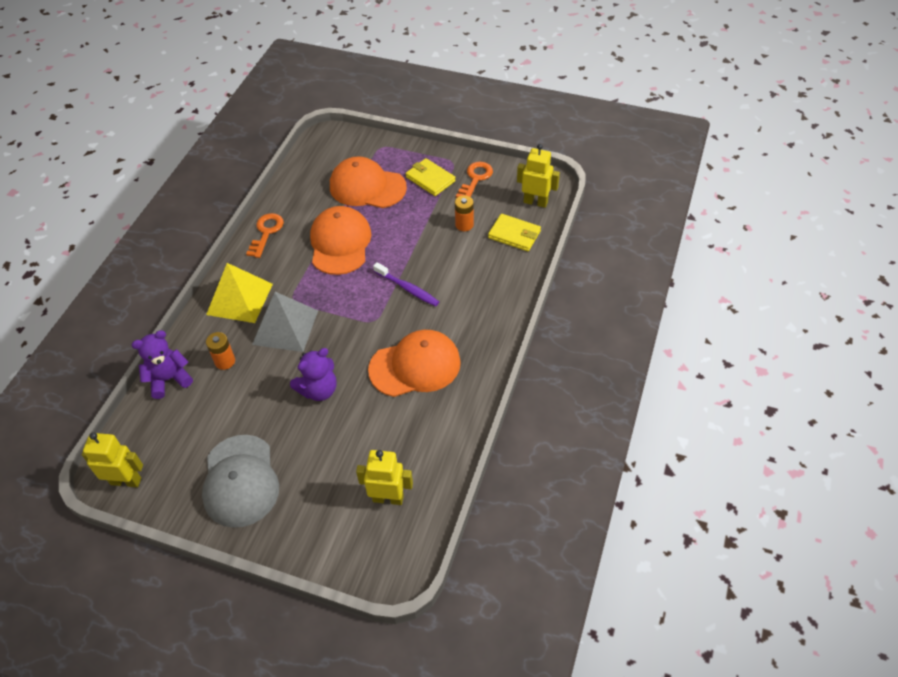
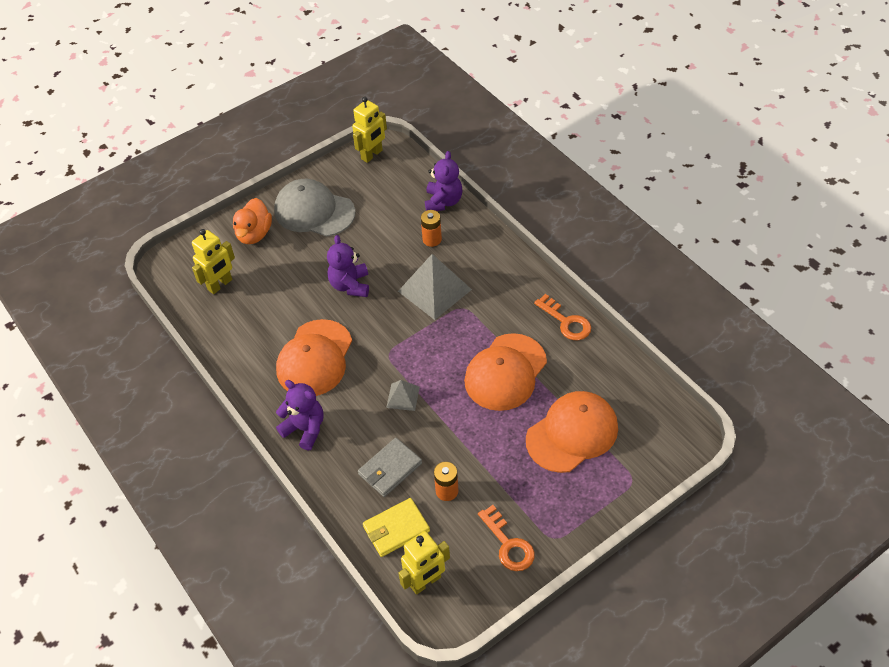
camera: 125 degrees right, 0 degrees up
yellow pyramid [206,263,273,323] -> none
orange cap [310,206,371,275] -> orange cap turned 90 degrees clockwise [464,333,547,411]
purple toothbrush [373,262,439,306] -> grey pyramid [386,380,420,411]
yellow wallet [405,158,456,196] -> none
none -> orange duck [233,198,272,244]
none -> purple teddy bear [276,380,324,450]
none -> grey wallet [358,438,422,497]

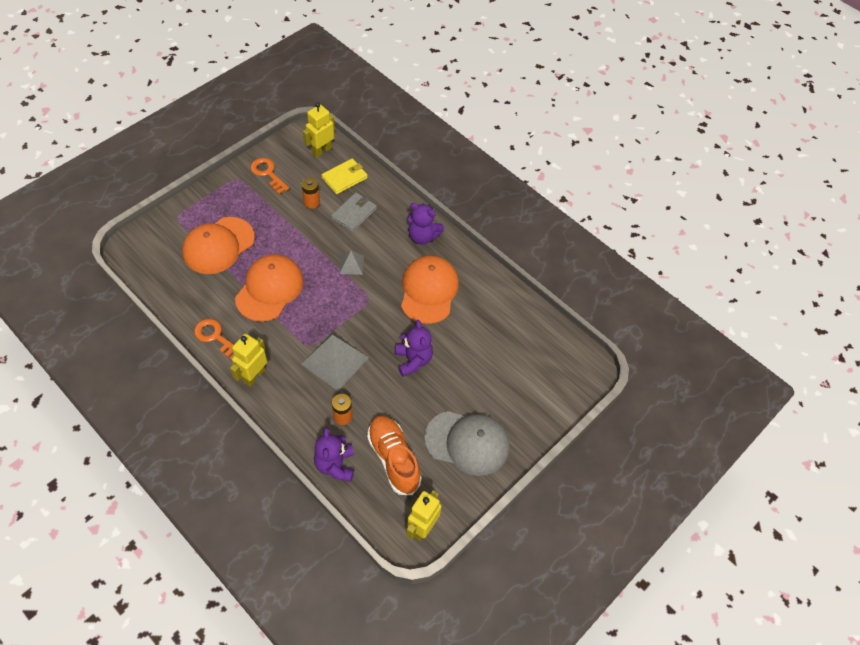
camera: 165 degrees right, 5 degrees up
yellow robot [192,229,235,294] -> yellow robot moved to [230,334,267,387]
orange duck [233,198,272,244] -> none
none -> orange shoe [367,415,422,495]

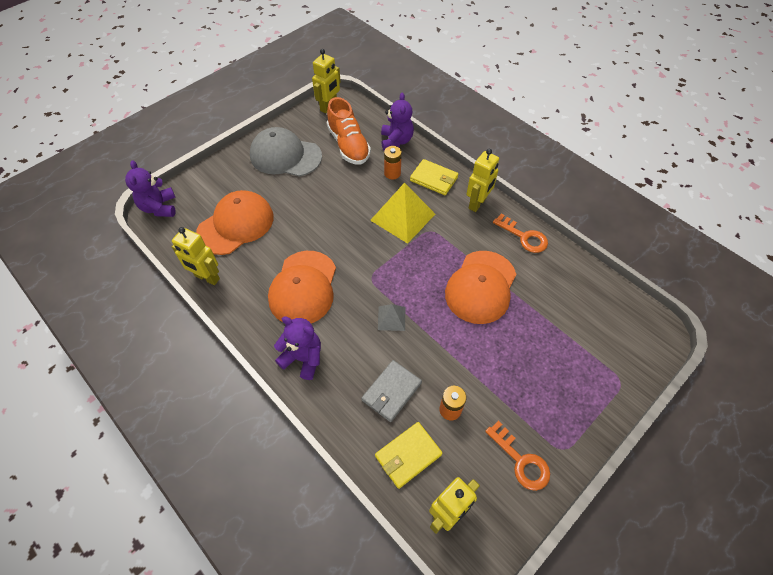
camera: 175 degrees left, 0 degrees up
orange cap [182,217,255,274] -> orange cap moved to [196,190,274,255]
grey pyramid [301,332,369,391] -> yellow pyramid [370,183,435,244]
purple teddy bear [395,320,433,377] -> purple teddy bear moved to [125,161,176,217]
none -> yellow robot [172,227,220,285]
none -> yellow wallet [410,159,458,195]

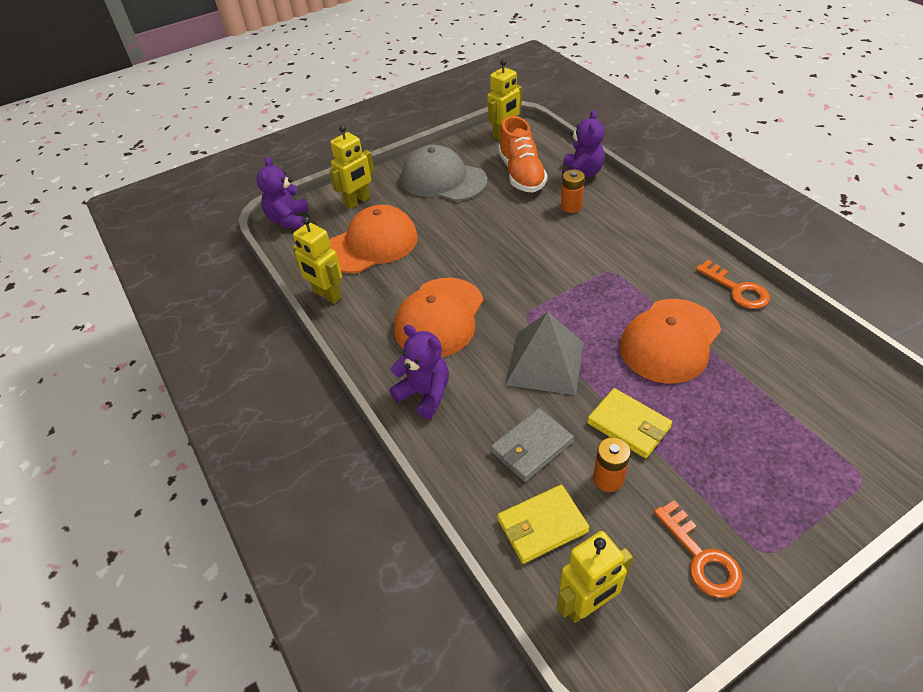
camera: 15 degrees right, 10 degrees down
yellow pyramid [370,183,435,244] -> none
grey pyramid [378,304,405,331] -> grey pyramid [505,312,584,395], size x1.95
yellow wallet [410,159,458,195] -> yellow wallet moved to [587,388,672,458]
yellow robot [467,149,499,212] -> yellow robot moved to [329,125,375,209]

